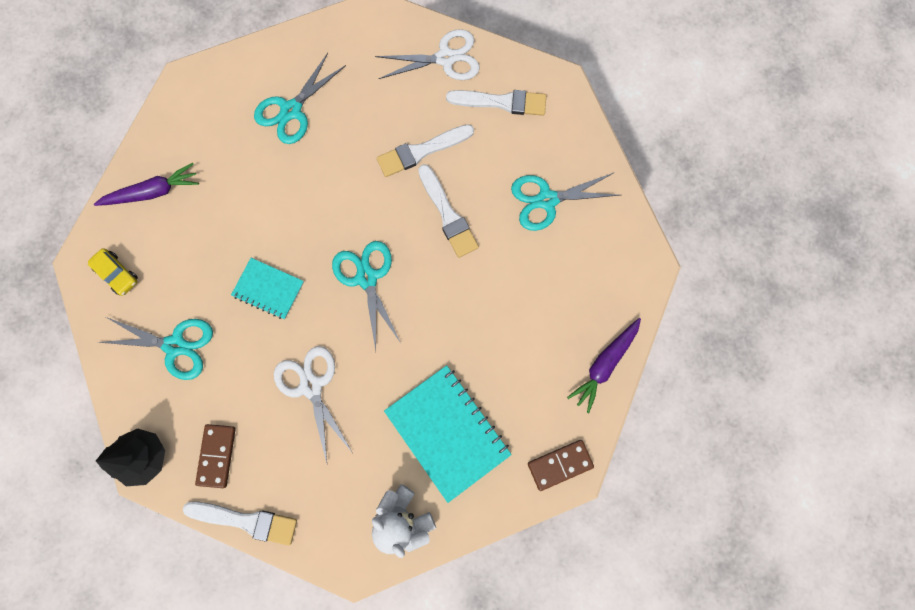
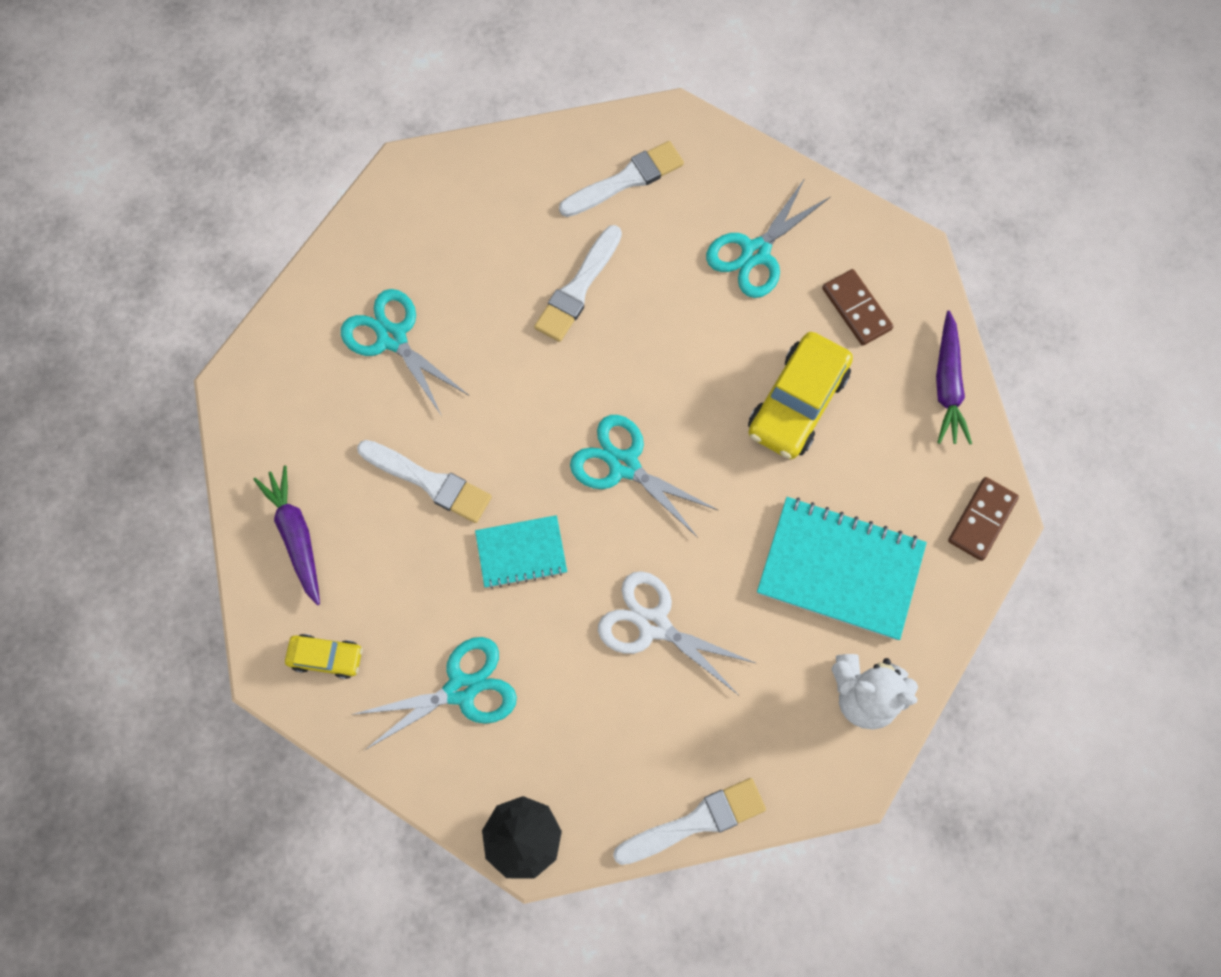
camera: 35 degrees left, 5 degrees down
purple carrot [94,163,199,206] -> purple carrot turned 60 degrees counterclockwise [253,466,320,605]
brown domino [195,424,236,488] -> brown domino moved to [822,269,893,346]
turquoise scissors [254,53,346,144] -> turquoise scissors turned 135 degrees clockwise [341,289,468,416]
white scissors [375,29,480,80] -> none
white brush [418,164,479,258] -> white brush moved to [357,440,492,523]
none -> yellow car [748,332,853,459]

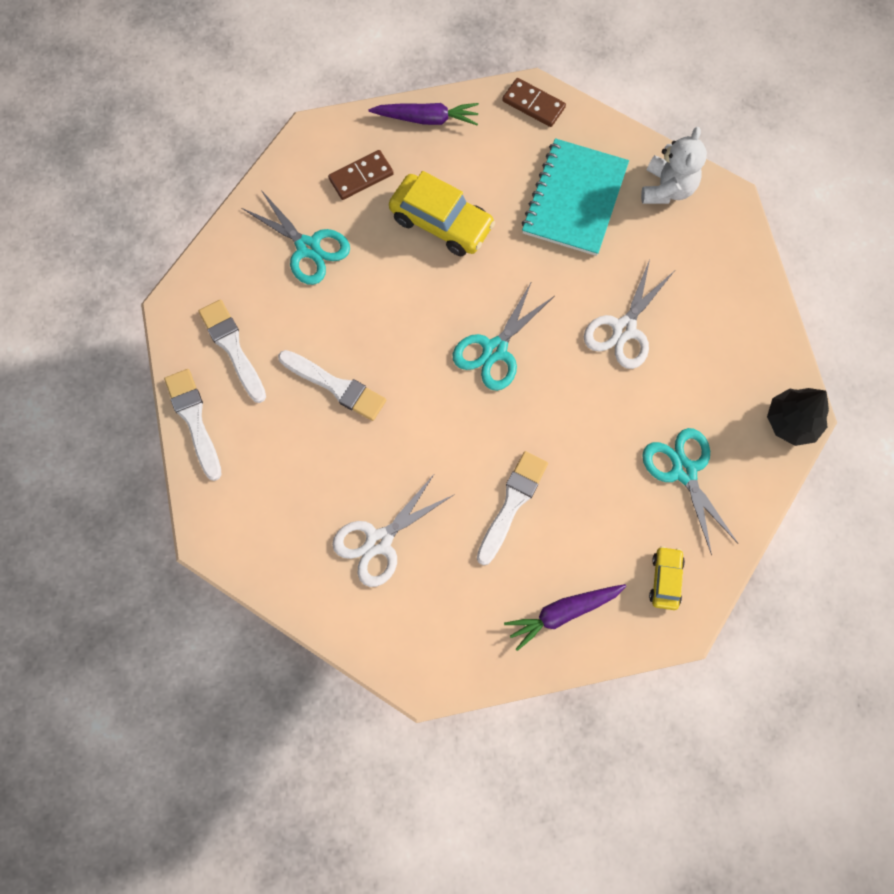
camera: 90 degrees left, 0 degrees up
turquoise scissors [341,289,468,416] -> white scissors [332,473,455,587]
turquoise notebook [475,515,567,589] -> none
white brush [613,778,766,865] -> white brush moved to [164,369,222,481]

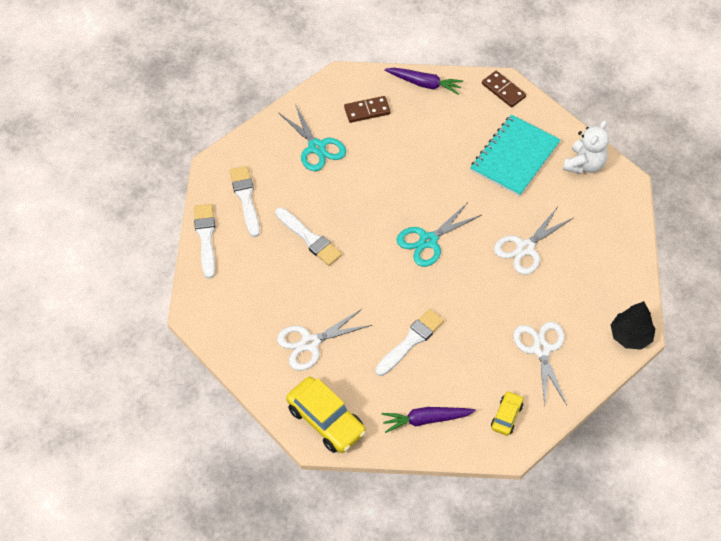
camera: 15 degrees right, 15 degrees down
yellow car [389,171,495,256] -> yellow car moved to [286,377,366,453]
turquoise scissors [642,428,738,555] -> white scissors [513,322,567,406]

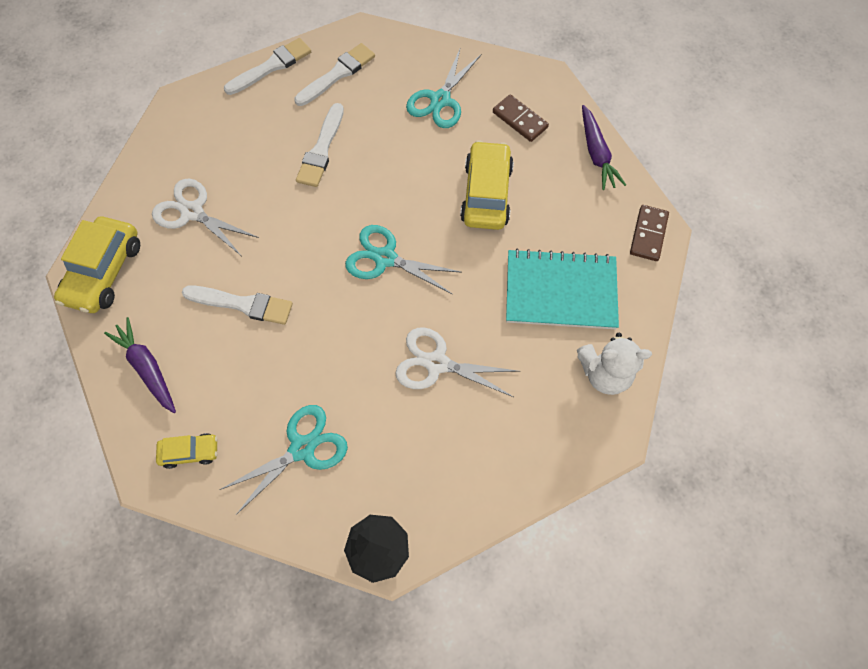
camera: 60 degrees right, 10 degrees up
white scissors [513,322,567,406] -> turquoise scissors [220,405,348,515]
none -> yellow car [460,140,514,230]

